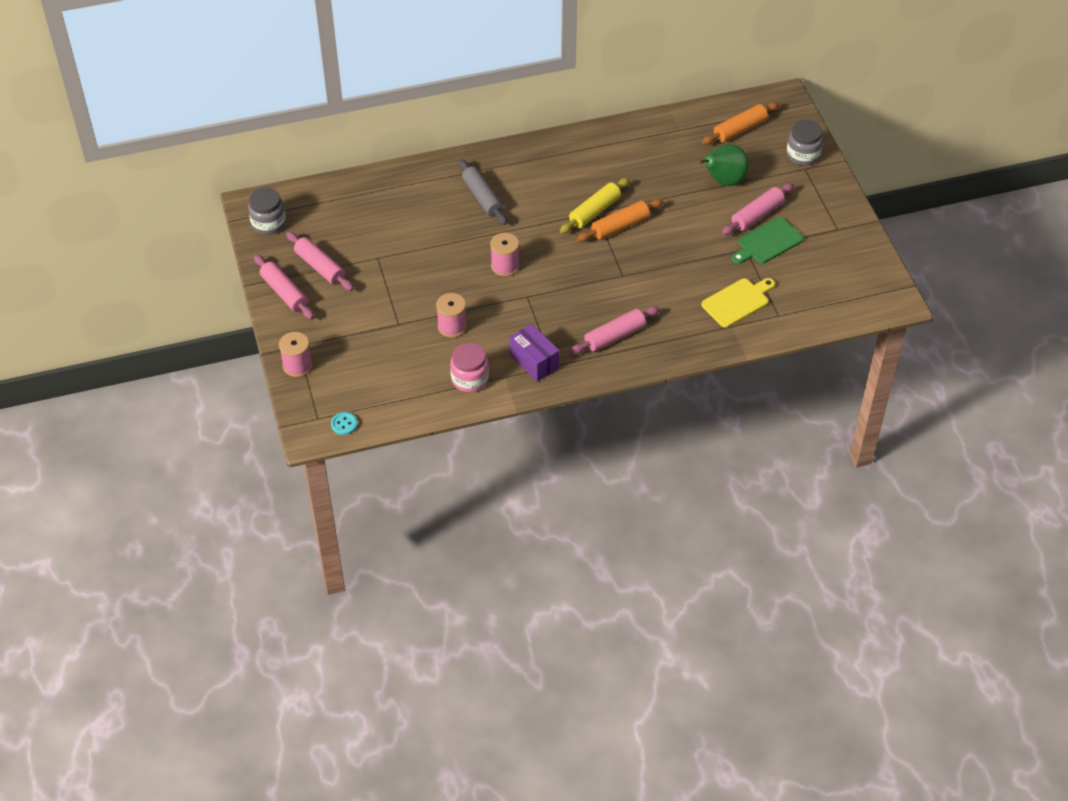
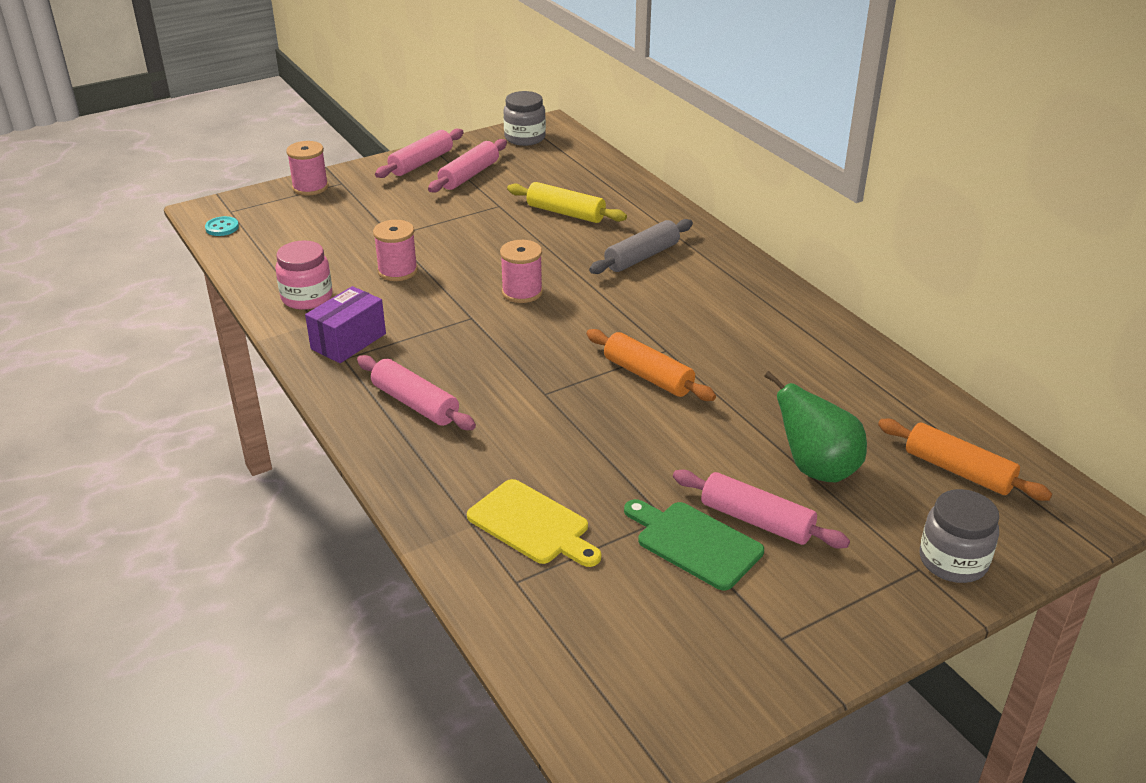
camera: 75 degrees right, 15 degrees down
yellow rolling pin [560,178,630,234] -> yellow rolling pin moved to [507,182,627,223]

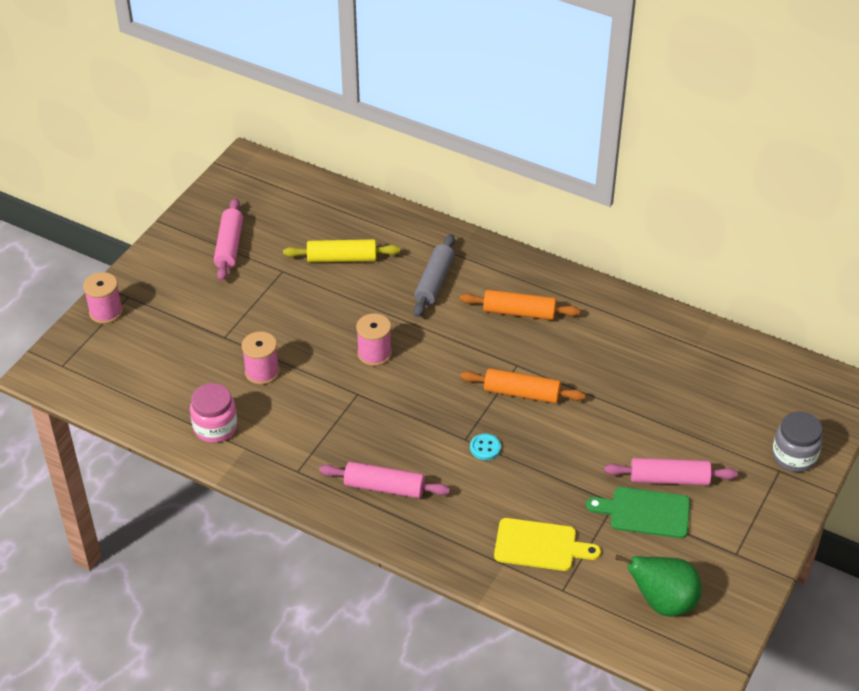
camera: 30 degrees left, 10 degrees up
turquoise button [205,216,239,236] -> turquoise button moved to [470,434,501,460]
purple box [305,286,386,363] -> none
pink rolling pin [375,129,464,178] -> none
grey jar [503,91,546,146] -> none
green pear [764,371,867,482] -> green pear moved to [615,554,702,617]
orange rolling pin [878,419,1052,501] -> orange rolling pin moved to [460,290,580,320]

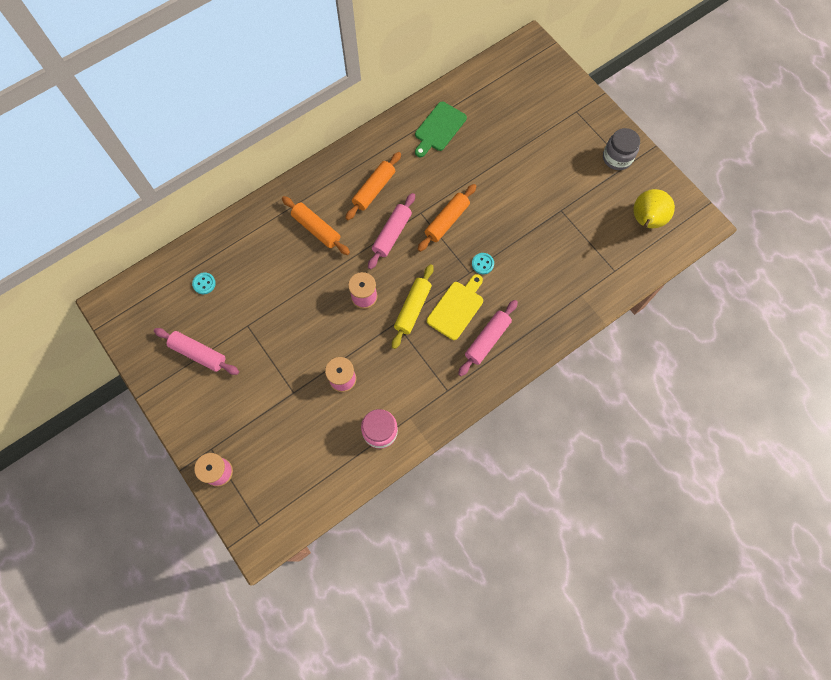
camera: 65 degrees left, 25 degrees up
yellow rolling pin [283,239,400,263] -> yellow rolling pin moved to [392,264,434,349]
grey rolling pin [414,234,455,317] -> orange rolling pin [282,196,350,255]
yellow cutting board [494,518,601,571] -> yellow cutting board moved to [427,274,483,340]
green cutting board [586,487,690,538] -> green cutting board moved to [415,102,467,157]
pink rolling pin [604,458,738,485] -> pink rolling pin moved to [368,193,415,269]
green pear [615,554,702,617] -> yellow pear [633,189,675,228]
grey jar [772,411,823,472] -> grey jar moved to [603,128,640,170]
none -> turquoise button [192,272,216,294]

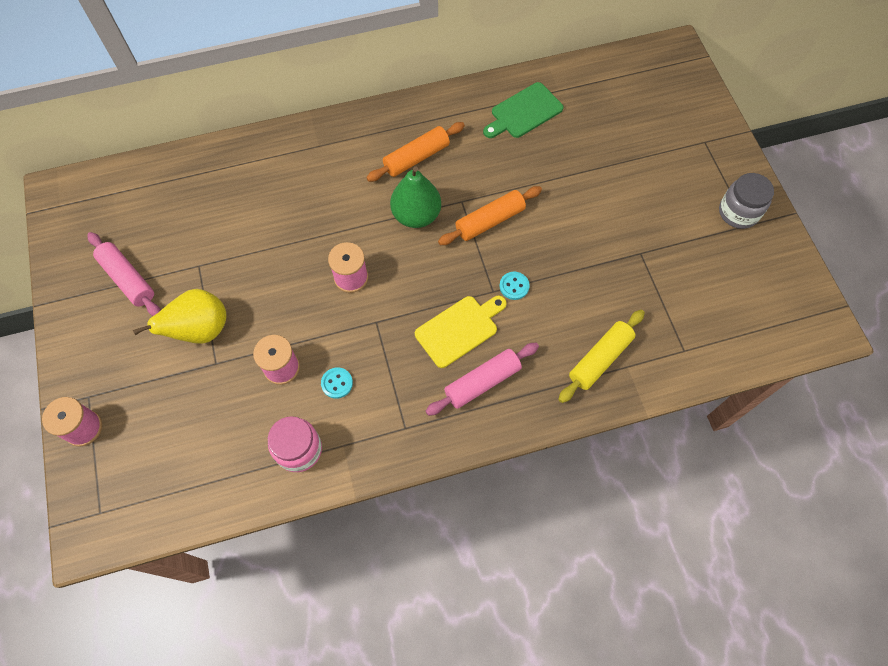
camera: 20 degrees right, 5 degrees down
turquoise button [192,272,216,294] -> turquoise button moved to [321,367,353,399]
orange rolling pin [282,196,350,255] -> none
pink rolling pin [368,193,415,269] -> green pear [390,166,441,228]
yellow rolling pin [392,264,434,349] -> yellow rolling pin moved to [558,310,645,403]
yellow pear [633,189,675,228] -> yellow pear moved to [133,289,227,344]

